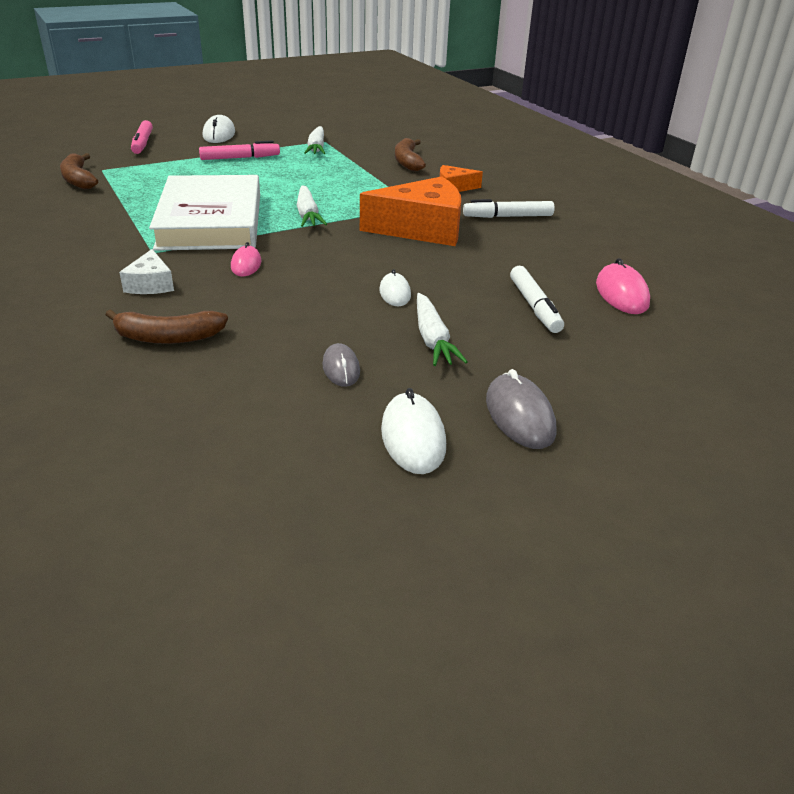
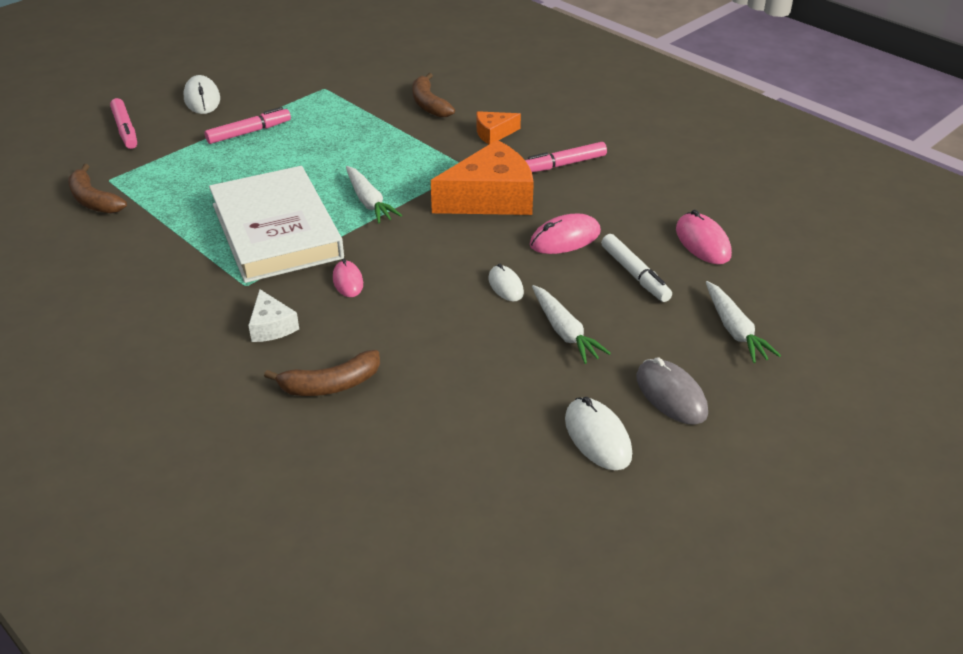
camera: 15 degrees left, 5 degrees up
white carrot [304,126,325,154] -> white carrot moved to [706,281,781,363]
grey mouse [322,343,360,387] -> none
white marker [463,199,555,218] -> pink marker [525,142,607,172]
none -> pink mouse [530,213,601,254]

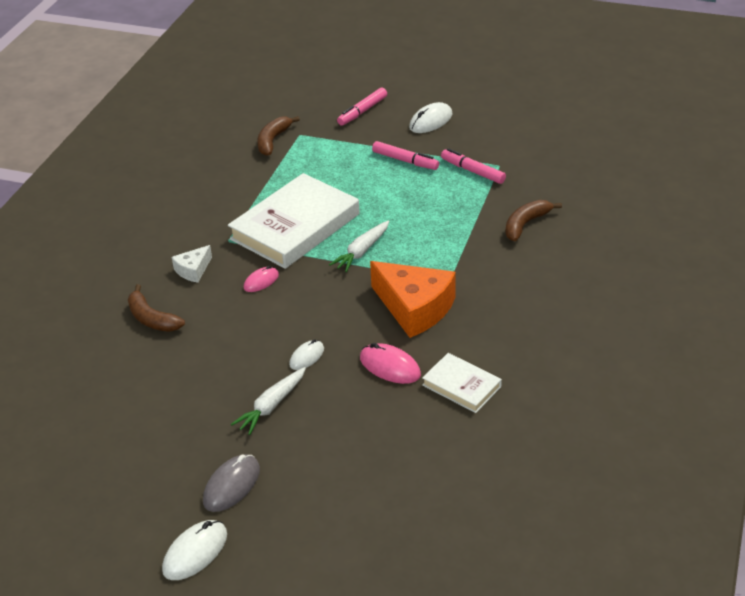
camera: 65 degrees right, 0 degrees up
orange cheese [477,111,521,144] -> none
pink marker [525,142,607,172] -> pink marker moved to [441,148,506,184]
white mouse [565,397,632,470] -> white mouse moved to [162,520,227,580]
white marker [601,234,672,302] -> none
pink mouse [676,210,732,264] -> none
white carrot [706,281,781,363] -> none
none -> white book [422,353,502,413]

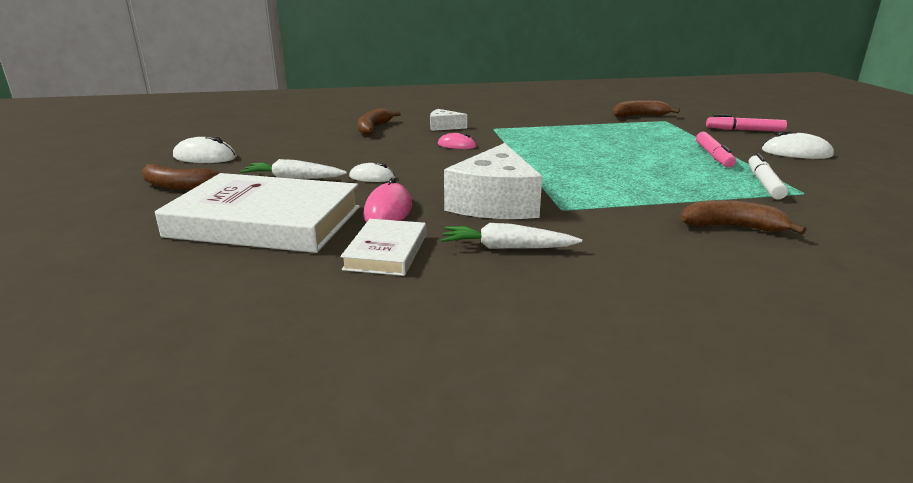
camera: 60 degrees right, 15 degrees down
white mouse [162,520,227,580] -> white mouse moved to [173,137,237,163]
grey mouse [203,454,260,512] -> brown banana [142,164,221,190]
white book [228,173,360,269] -> white book moved to [155,173,360,253]
white carrot [329,220,389,272] -> white carrot moved to [441,223,582,249]
orange cheese [370,261,456,338] -> white cheese [444,143,542,219]
pink marker [441,148,506,184] -> white marker [749,153,788,199]

